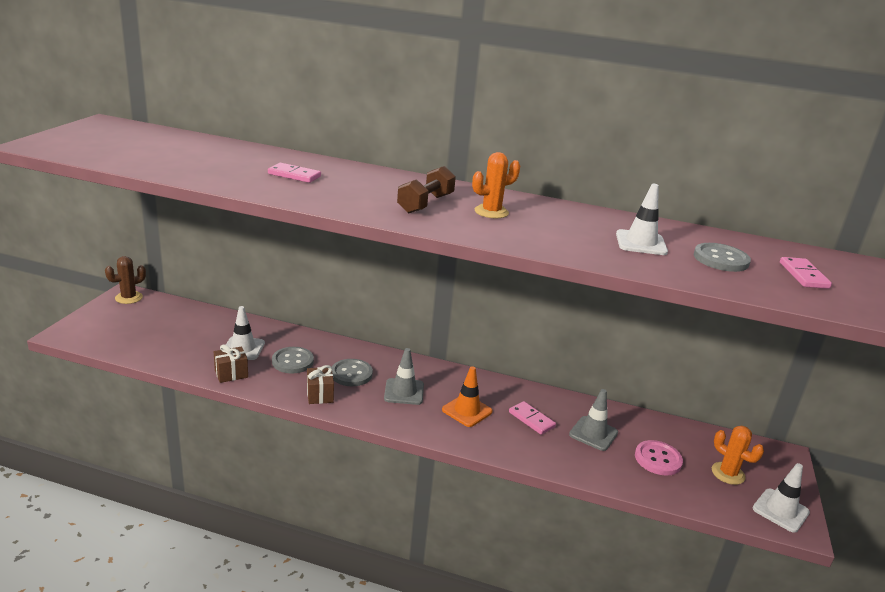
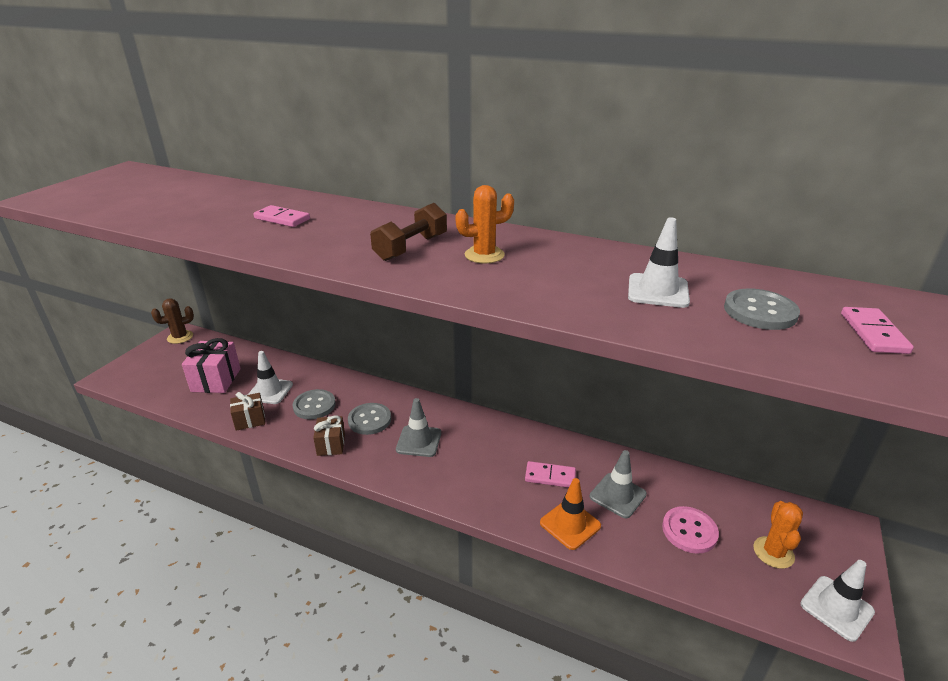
camera: 10 degrees right, 5 degrees up
orange traffic cone [442,366,493,427] -> orange traffic cone moved to [540,478,601,550]
pink domino [509,401,556,435] -> pink domino turned 45 degrees counterclockwise [525,461,576,488]
orange cactus [712,426,764,485] -> orange cactus turned 45 degrees clockwise [753,501,803,569]
none -> pink gift [182,338,241,393]

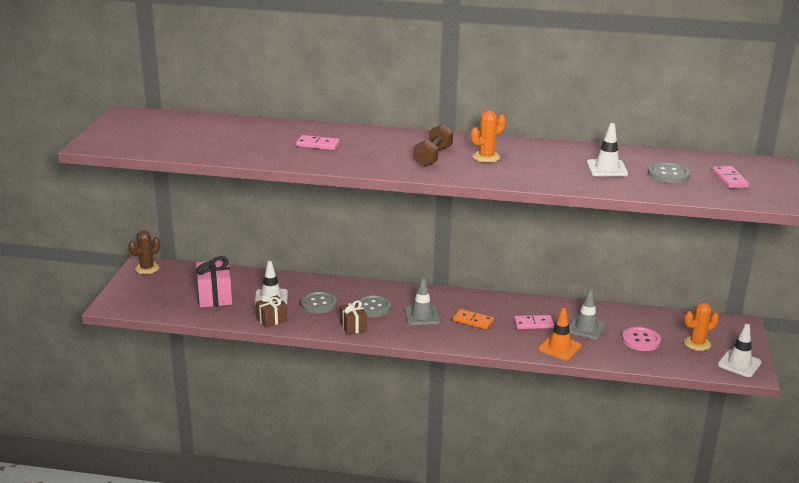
camera: 15 degrees left, 5 degrees down
orange cactus [753,501,803,569] -> orange cactus turned 75 degrees clockwise [684,303,719,351]
none -> orange domino [453,309,494,329]

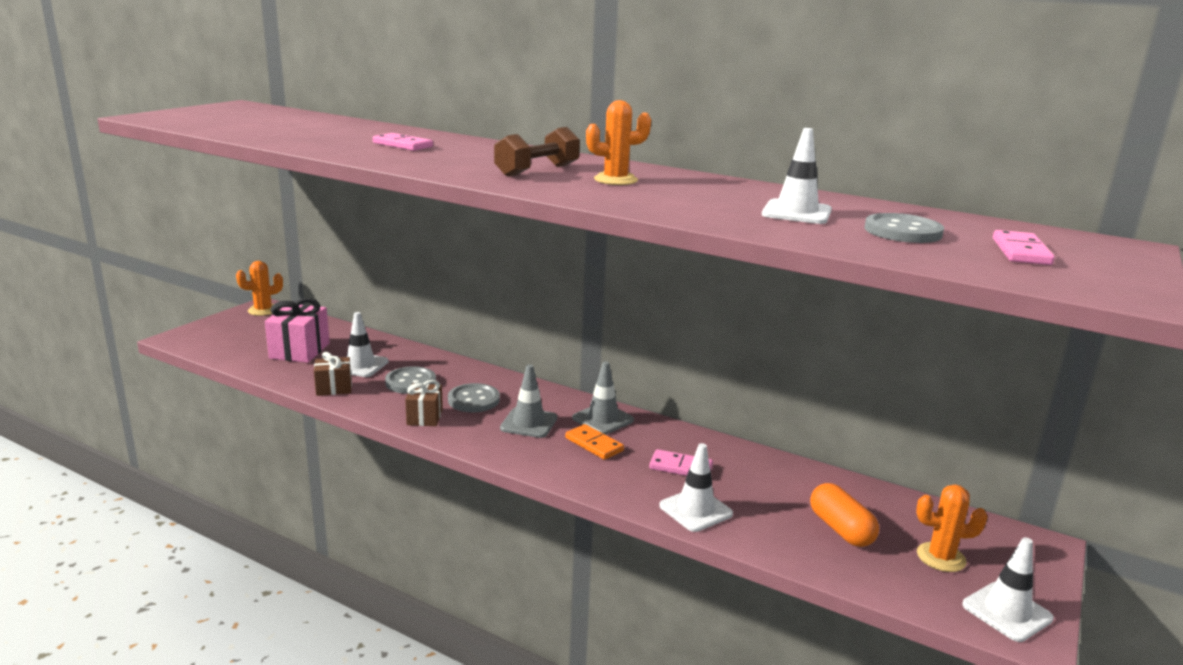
camera: 20 degrees right, 5 degrees down
brown cactus [128,230,160,274] -> orange cactus [236,261,283,316]
orange traffic cone [538,308,581,361] -> white traffic cone [659,443,733,532]
grey traffic cone [569,289,606,340] -> grey traffic cone moved to [572,361,634,435]
pink button [622,326,661,351] -> orange capsule [810,483,879,547]

